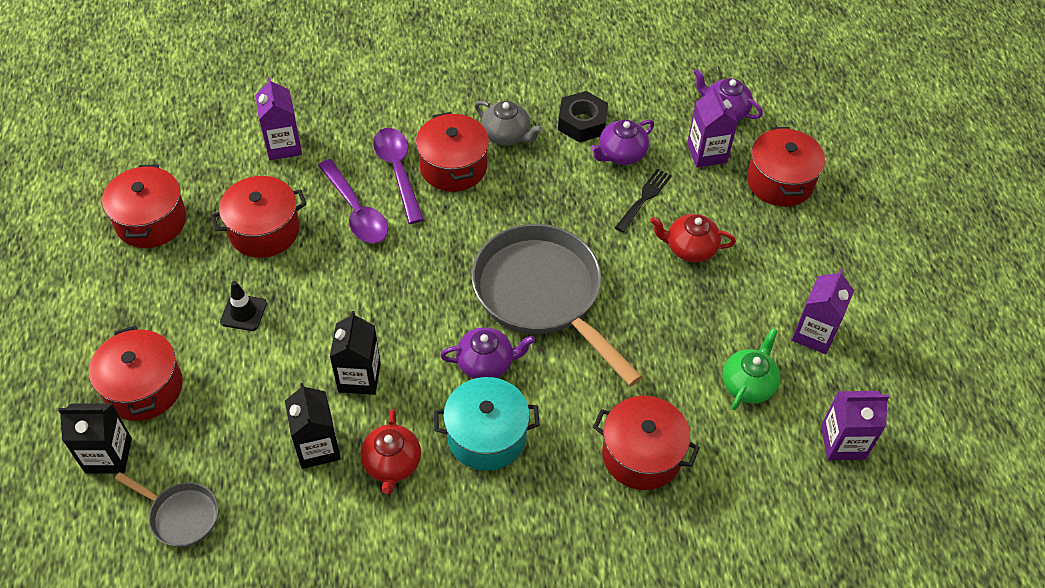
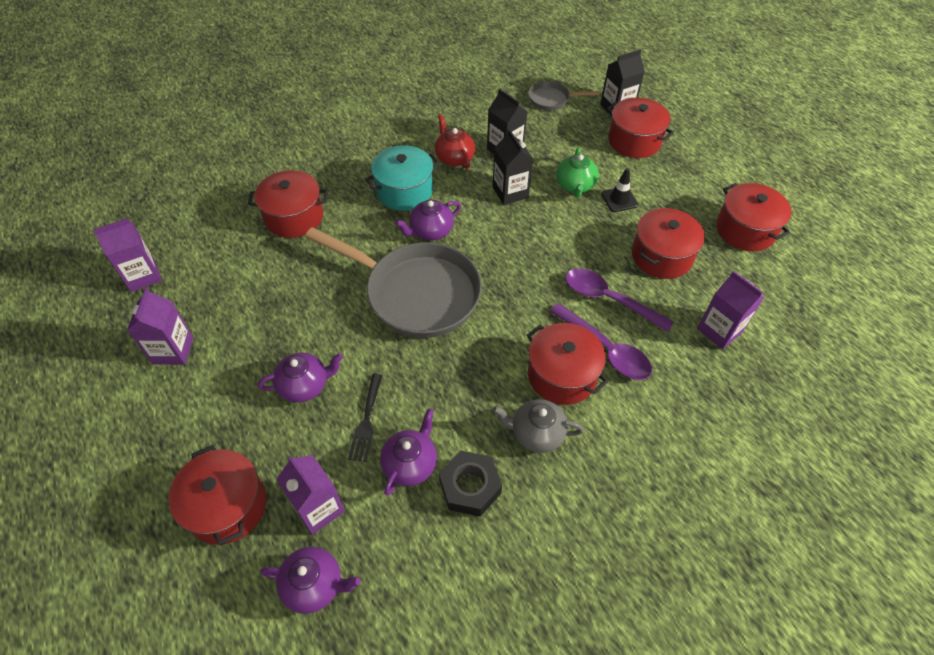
camera: 155 degrees right, 0 degrees up
red teapot [650,214,736,262] -> purple teapot [258,353,343,403]
green teapot [722,328,780,410] -> green teapot moved to [556,148,599,197]

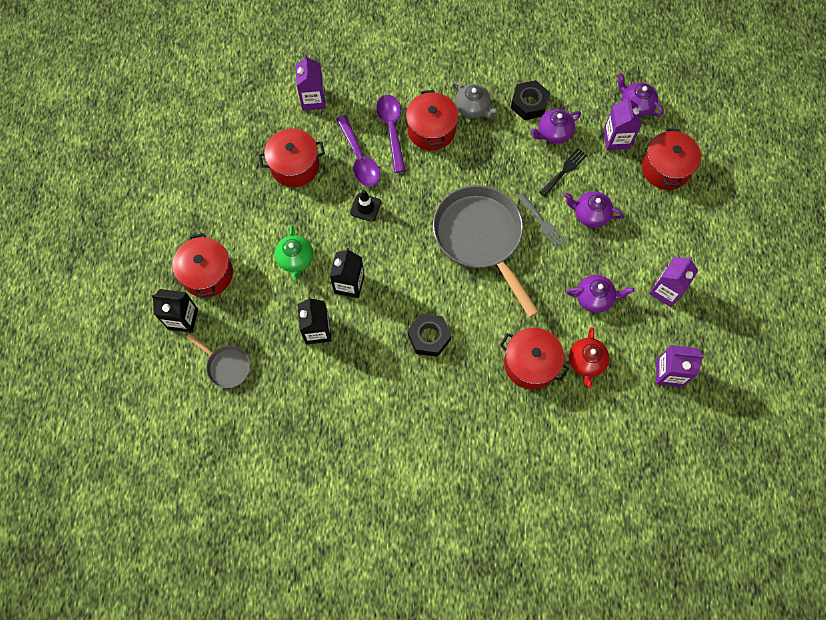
camera: 145 degrees left, 15 degrees up
turquoise pot [365,145,439,211] -> black nut [408,314,451,357]
purple teapot [395,199,461,240] -> purple teapot moved to [566,275,634,313]
red teapot [435,114,475,169] -> red teapot moved to [569,327,609,388]
green teapot [556,148,599,197] -> green teapot turned 135 degrees clockwise [275,225,313,280]
black traffic cone [601,168,638,212] -> black traffic cone moved to [350,190,381,222]
red pot [716,183,791,251] -> none
none -> grey fork [517,193,566,248]

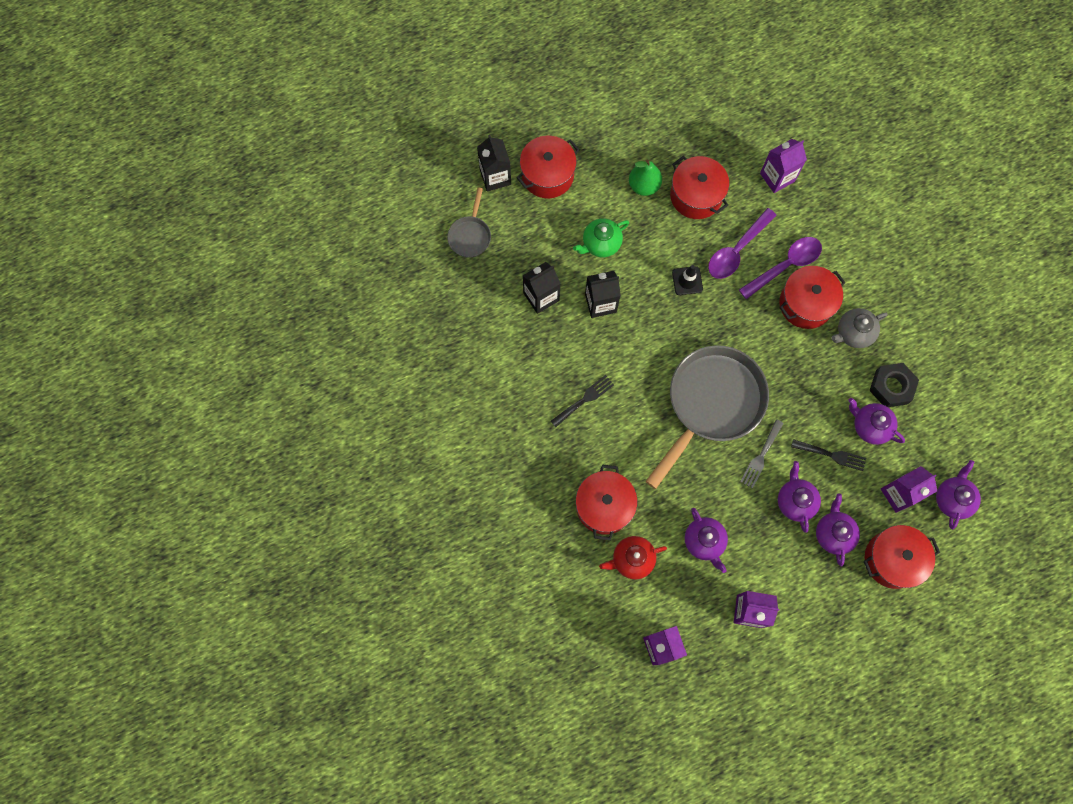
camera: 65 degrees right, 5 degrees up
black nut [408,314,451,357] -> black fork [551,375,614,427]
grey teapot [452,82,498,118] -> grey teapot turned 45 degrees clockwise [831,308,887,348]
none -> green pear [629,160,662,196]
none -> purple teapot [816,493,860,567]

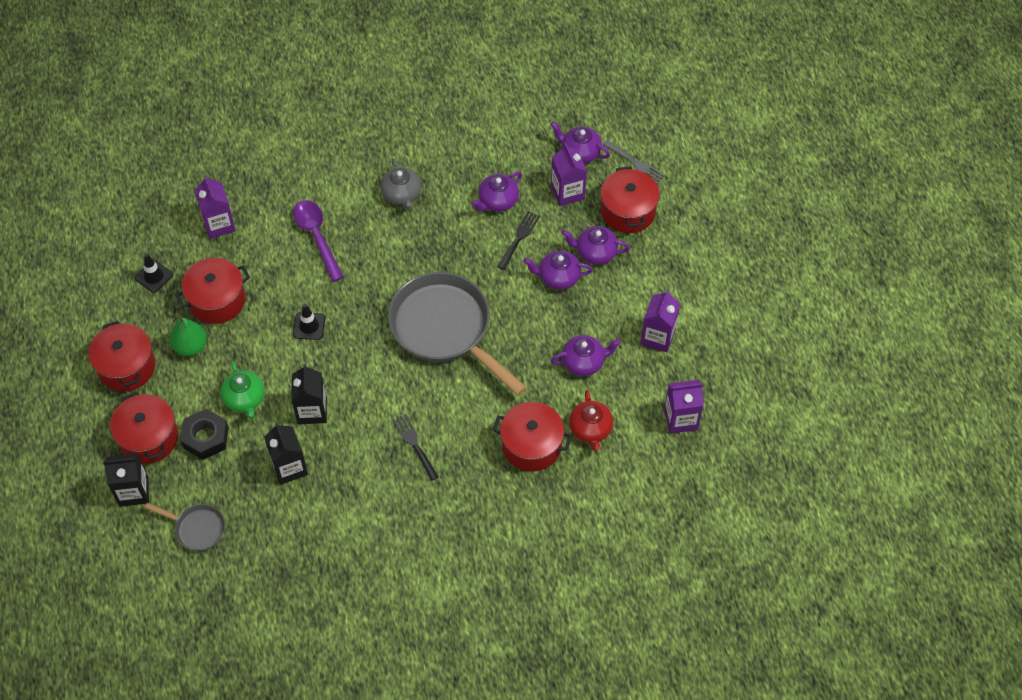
camera: 80 degrees left, 15 degrees down
purple spoon [708,208,777,279] -> none
grey fork [740,419,784,489] -> grey fork moved to [602,140,665,184]
red pot [779,266,846,329] -> red pot moved to [89,321,155,391]
black nut [869,363,919,407] -> black nut moved to [181,409,229,460]
none -> black traffic cone [135,254,173,293]

